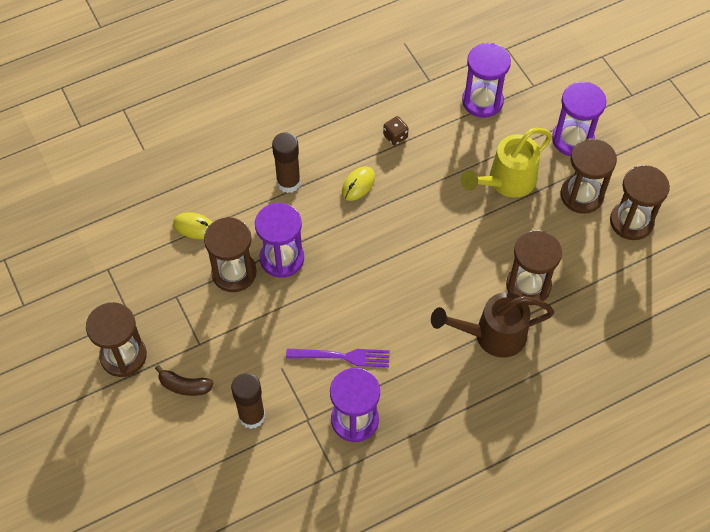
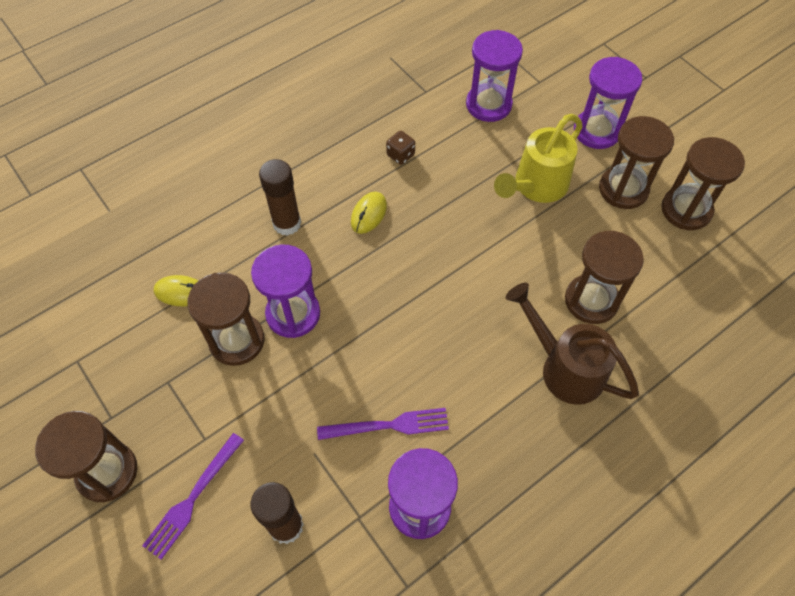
camera: 10 degrees left, 0 degrees up
brown banana [155,365,214,396] -> purple fork [142,433,244,560]
brown watering can [431,292,554,358] -> brown watering can turned 60 degrees clockwise [506,283,639,405]

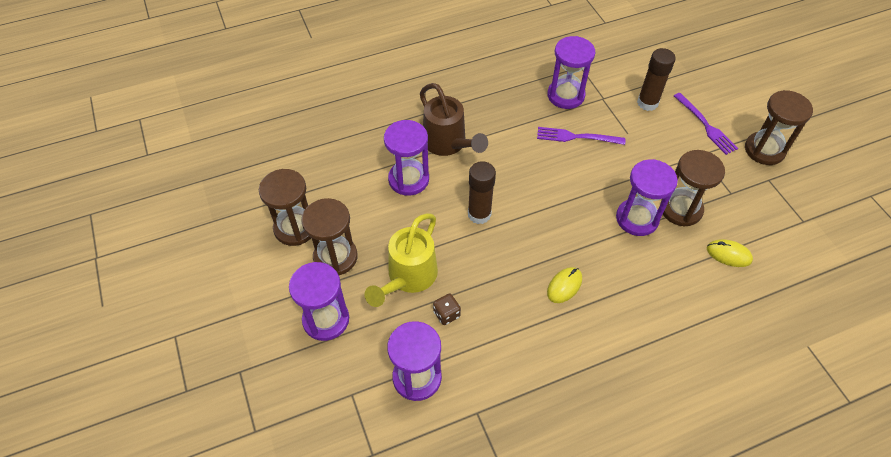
camera: 165 degrees left, 5 degrees down
purple fork [142,433,244,560] -> purple fork turned 105 degrees clockwise [674,93,738,155]
brown glue stick [259,159,301,236] -> brown glue stick moved to [468,161,496,224]
brown dice [386,131,415,165] -> brown dice moved to [433,294,461,325]
yellow watering can [494,114,583,203] -> yellow watering can turned 150 degrees clockwise [364,213,438,307]
brown hourglass [565,231,644,324] -> purple hourglass [384,120,429,196]

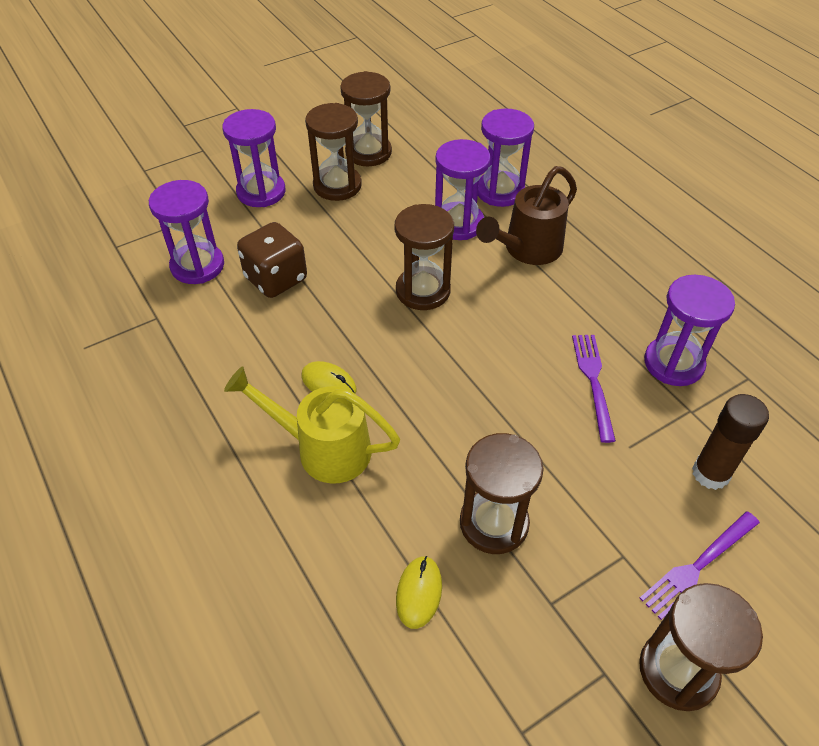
camera: 80 degrees right, 5 degrees down
yellow watering can [364,213,438,307] -> yellow watering can moved to [224,367,400,484]
brown dice [433,294,461,325] -> brown dice [237,222,307,298], size x2.00
brown glue stick [468,161,496,224] -> brown hourglass [394,204,454,310]
purple hourglass [616,159,678,236] -> purple hourglass moved to [478,108,534,207]

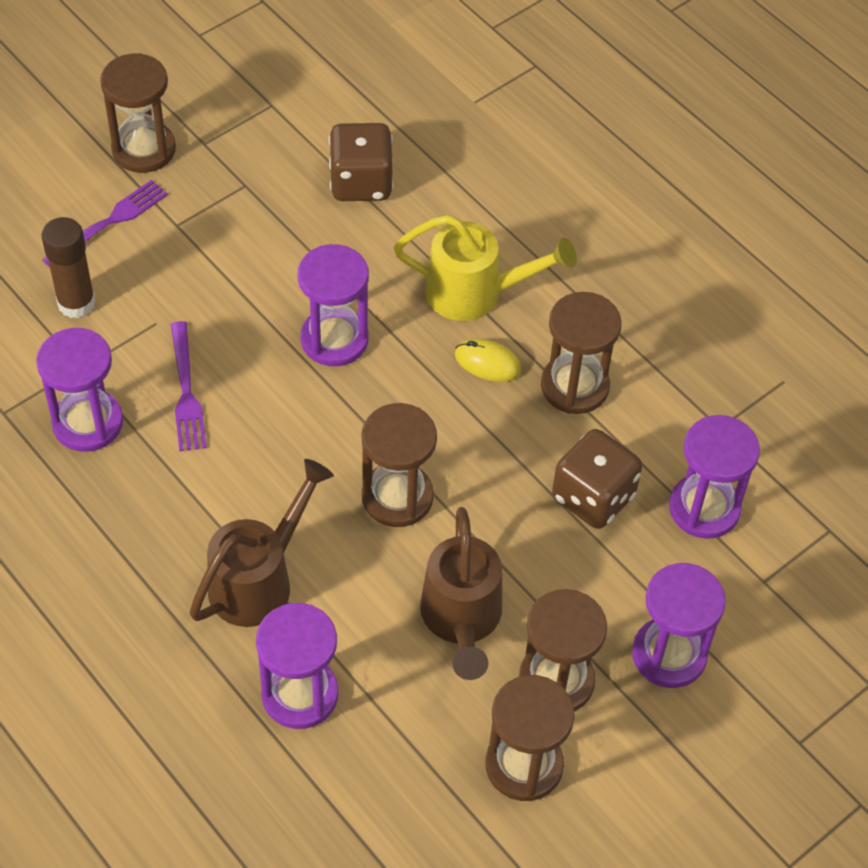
camera: 170 degrees right, 5 degrees up
yellow mouse [396,556,442,629] -> brown dice [329,123,393,201]
purple hourglass [435,139,491,240] -> purple hourglass moved to [298,244,369,366]
brown hourglass [460,433,544,554] -> brown hourglass moved to [541,292,622,414]
none -> brown watering can [420,507,502,680]

